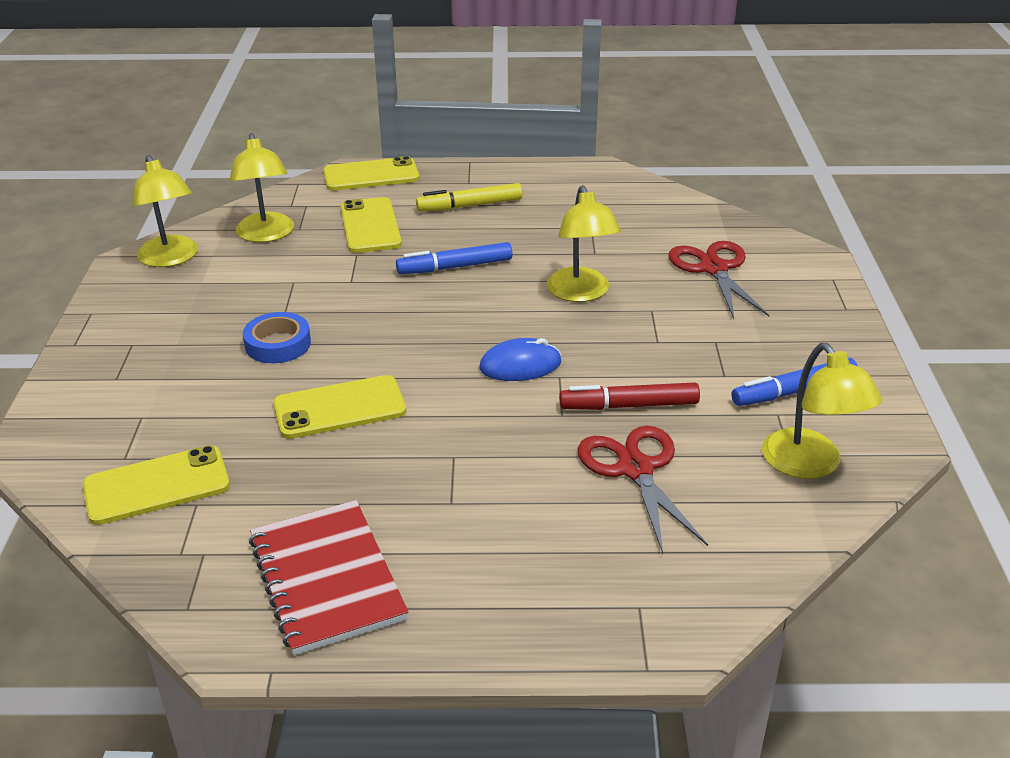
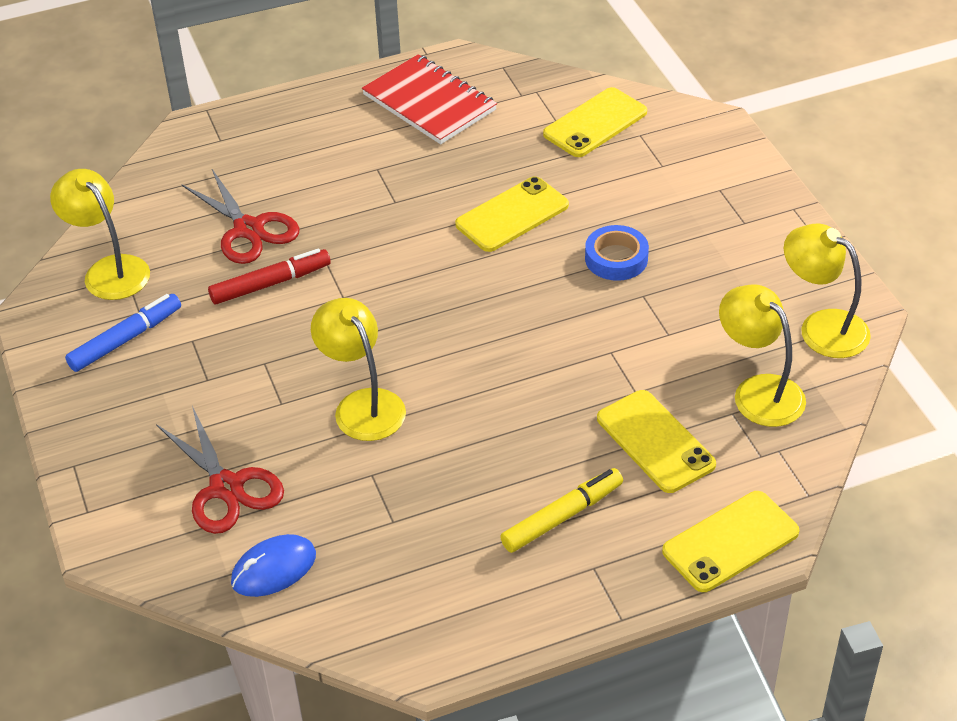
camera: 160 degrees right, 10 degrees up
blue marker [396,242,513,274] -> none
blue mouse [480,338,561,381] -> blue mouse moved to [231,534,316,597]

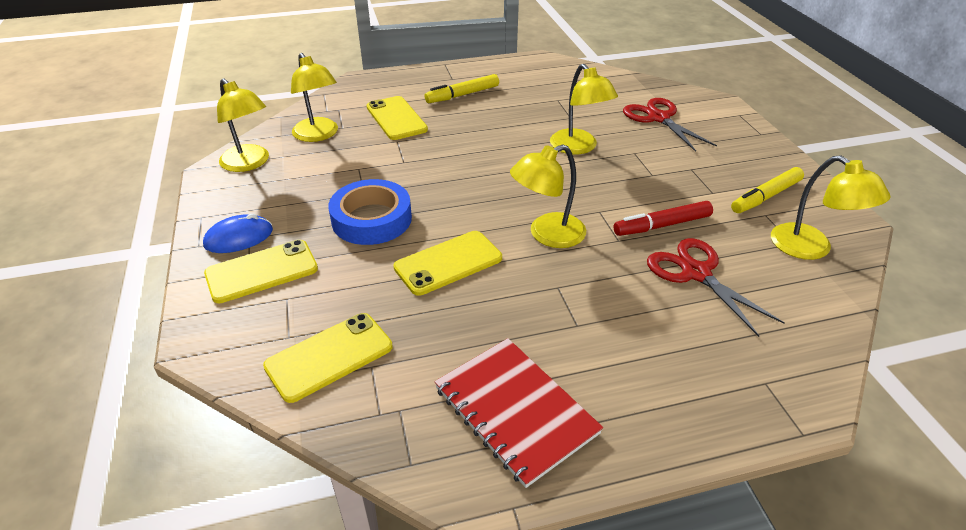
camera: 175 degrees left, 5 degrees down
blue marker [65,294,181,372] -> yellow marker [731,167,804,213]
blue mouse [231,534,316,597] -> blue mouse moved to [203,214,273,253]
blue tape [585,225,649,281] -> blue tape [328,179,412,245], size x1.51
yellow phone [662,491,799,592] -> yellow phone moved to [204,240,318,303]
none -> yellow lamp [510,144,586,248]

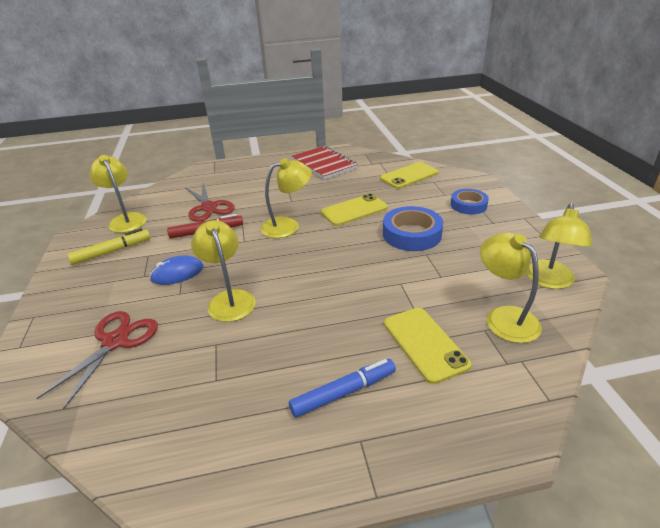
camera: 175 degrees left, 5 degrees down
blue mouse [203,214,273,253] -> blue mouse moved to [150,255,203,285]
yellow phone [204,240,318,303] -> blue tape [451,189,489,215]
yellow lamp [217,79,269,172] -> yellow lamp turned 120 degrees counterclockwise [526,203,592,289]
yellow marker [425,74,499,103] -> blue marker [289,359,396,418]
red scissors [623,98,717,152] -> red scissors turned 135 degrees counterclockwise [37,311,158,410]

